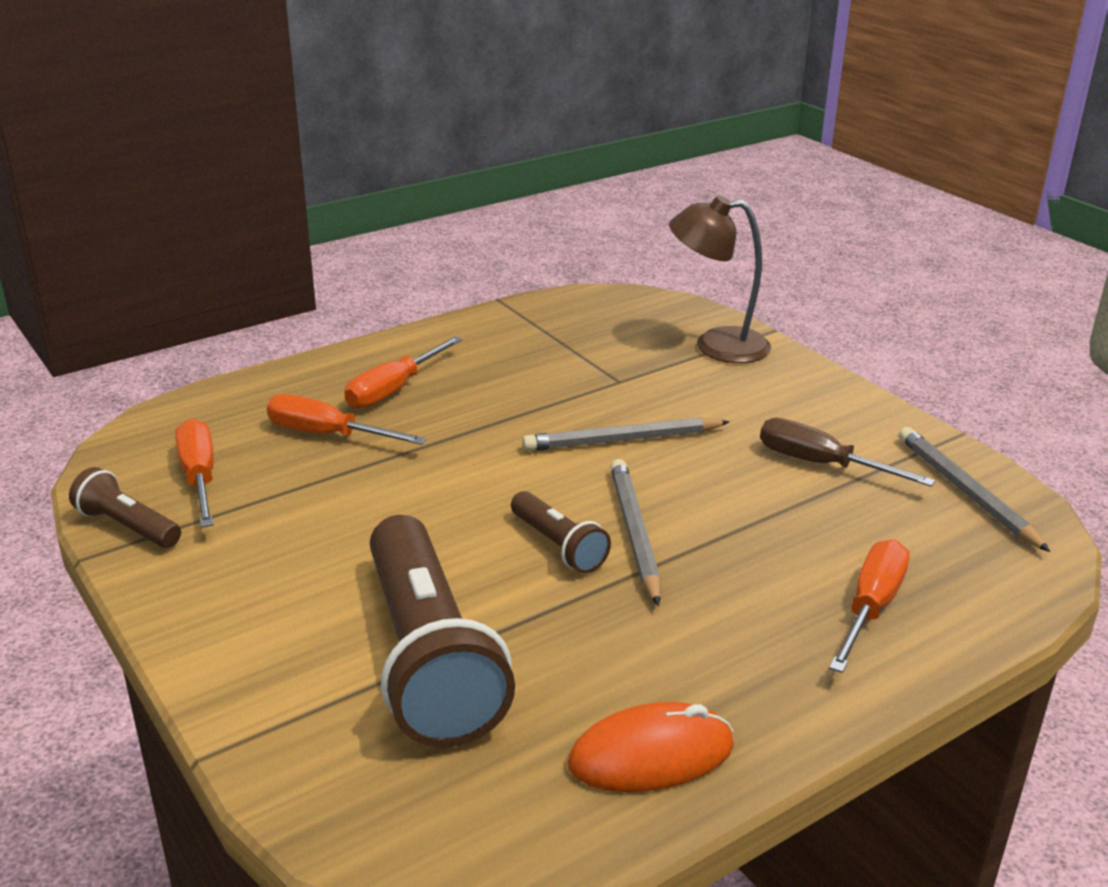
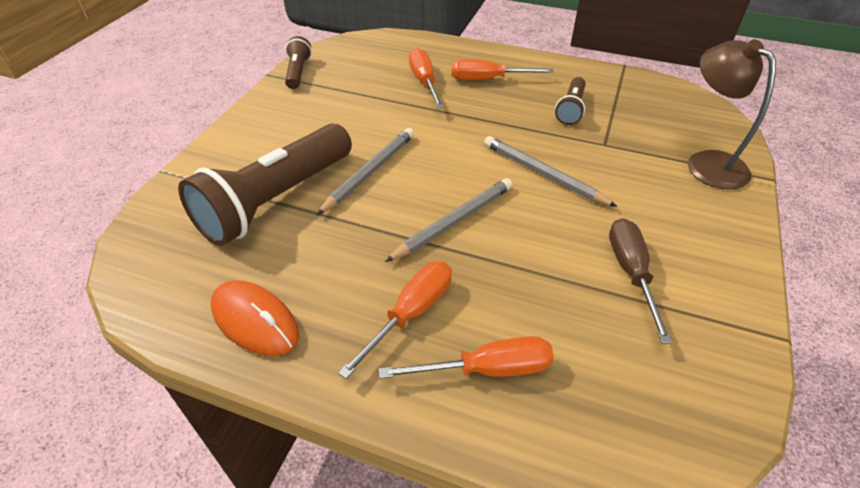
camera: 55 degrees right, 15 degrees up
orange screwdriver [175,419,214,528] -> orange screwdriver moved to [338,261,452,379]
brown flashlight [511,491,611,573] -> brown flashlight moved to [555,77,586,125]
grey pencil [899,427,1051,552] -> grey pencil moved to [317,128,414,215]

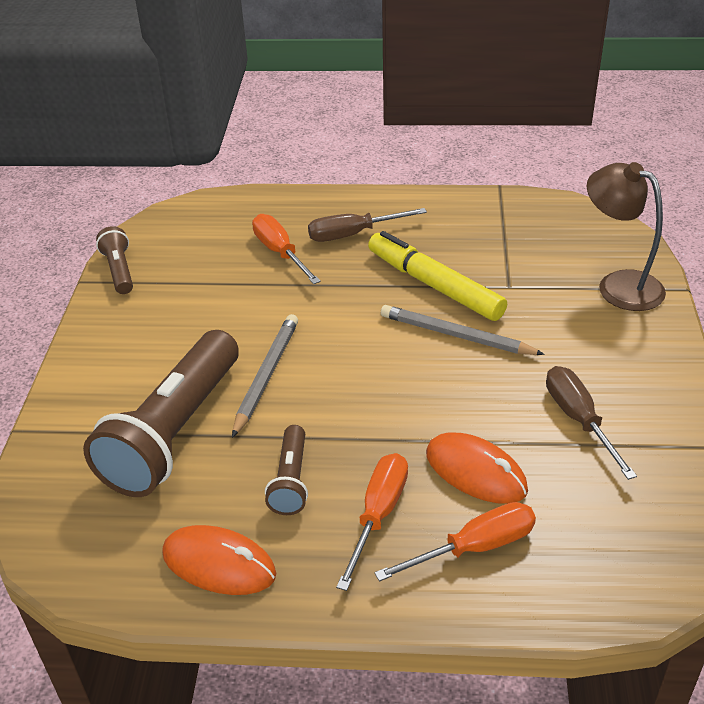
camera: 15 degrees left, 5 degrees down
grey pencil [385,178,512,262] -> none
orange screwdriver [452,59,554,80] -> brown screwdriver [308,208,427,242]
brown flashlight [555,77,586,125] -> brown flashlight moved to [265,425,308,515]
none -> yellow marker [368,231,507,321]
none -> orange mouse [426,432,528,504]

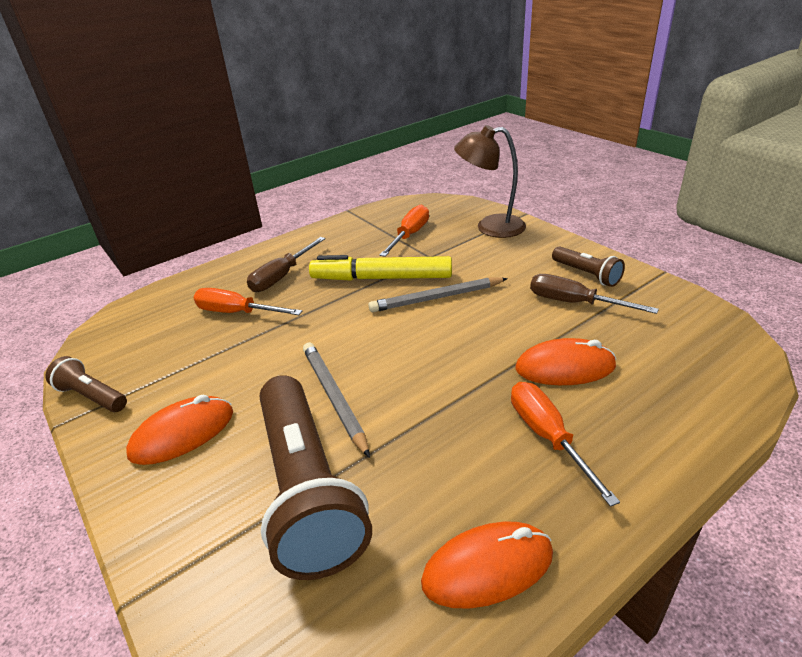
camera: 40 degrees left, 5 degrees down
brown flashlight [265,425,308,515] -> brown flashlight moved to [552,246,625,287]
orange screwdriver [374,502,536,582] -> orange screwdriver moved to [379,205,429,257]
none -> orange mouse [126,395,233,465]

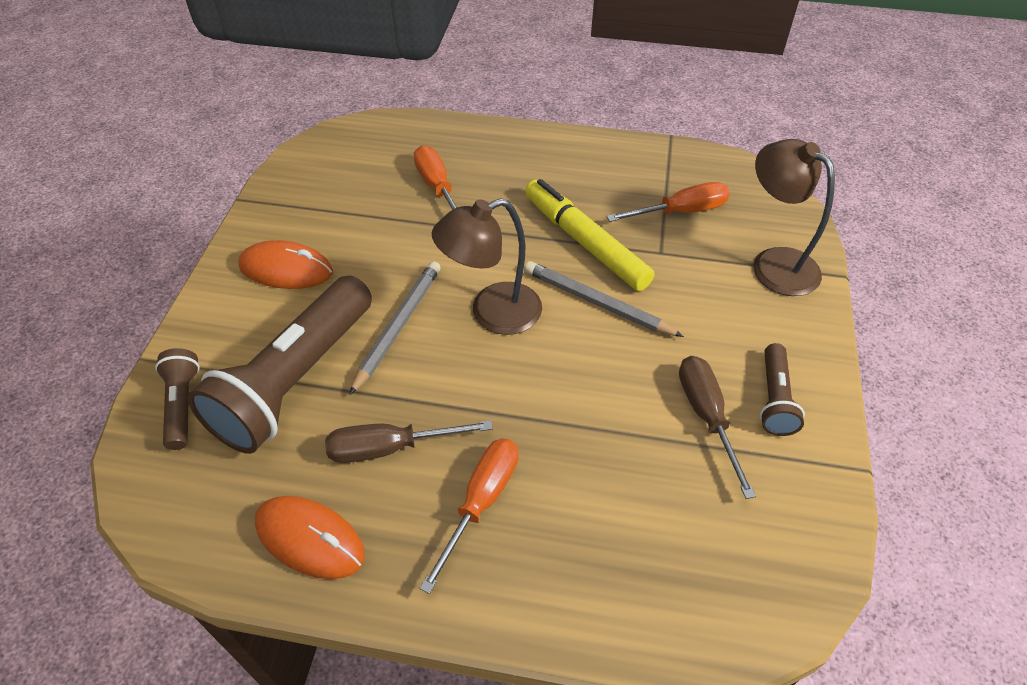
camera: 45 degrees right, 15 degrees up
brown flashlight [45,356,127,412] -> brown flashlight moved to [155,348,200,450]
brown screwdriver [247,237,325,292] -> brown screwdriver moved to [325,420,493,463]
orange mouse [515,338,616,385] -> none
none -> brown lamp [432,198,542,335]

